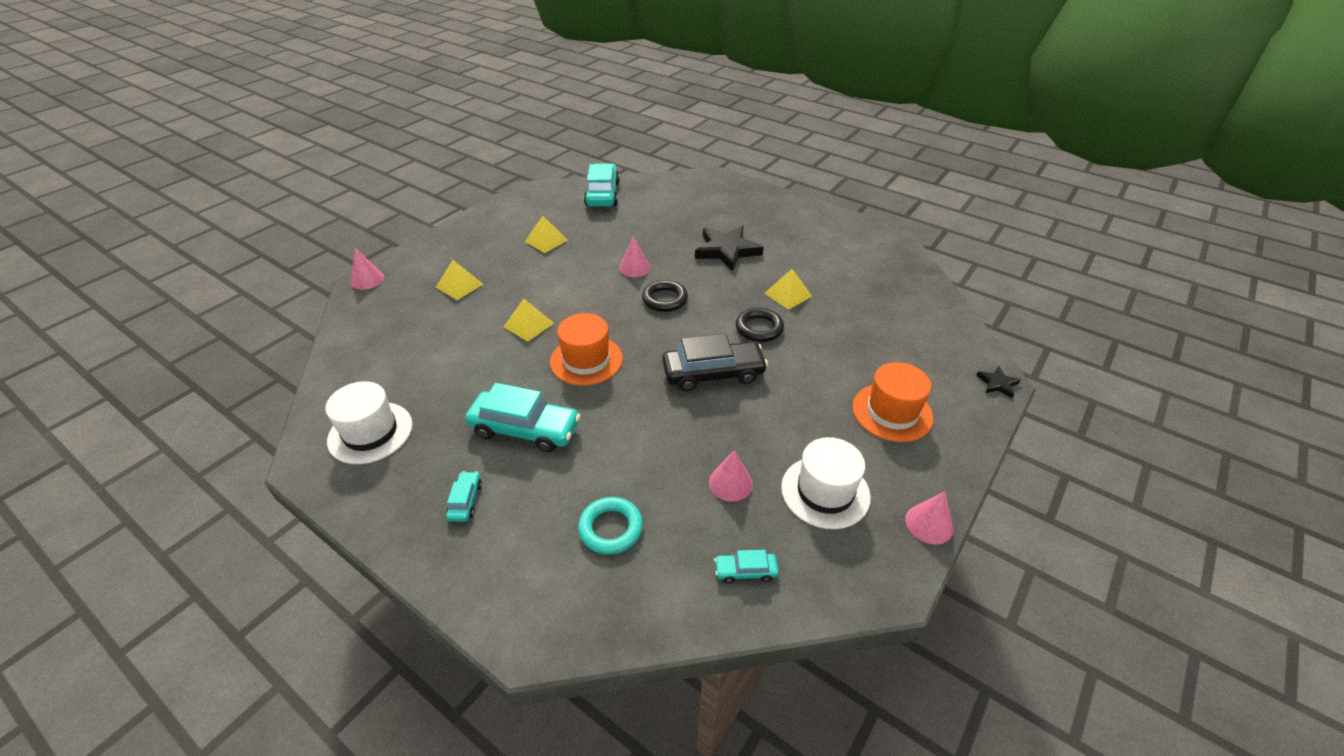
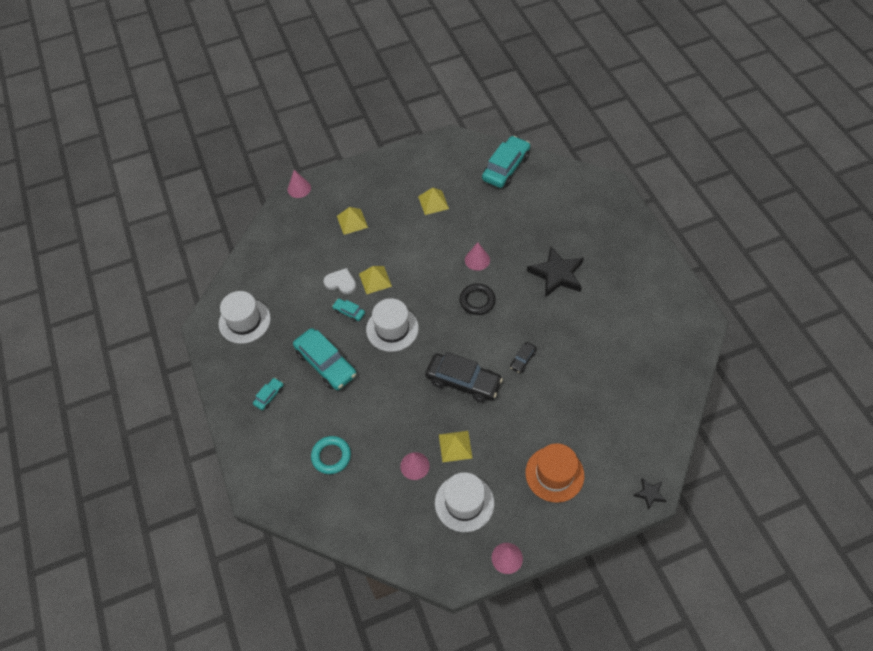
camera: 35 degrees right, 15 degrees up
orange hat [550,313,623,386] -> white hat [366,298,419,352]
turquoise car [714,550,779,584] -> turquoise car moved to [332,298,365,322]
black ring [736,307,784,342] -> black car [510,342,537,373]
yellow pyramid [764,269,812,310] -> yellow pyramid moved to [439,431,472,462]
none -> white heart [323,268,356,294]

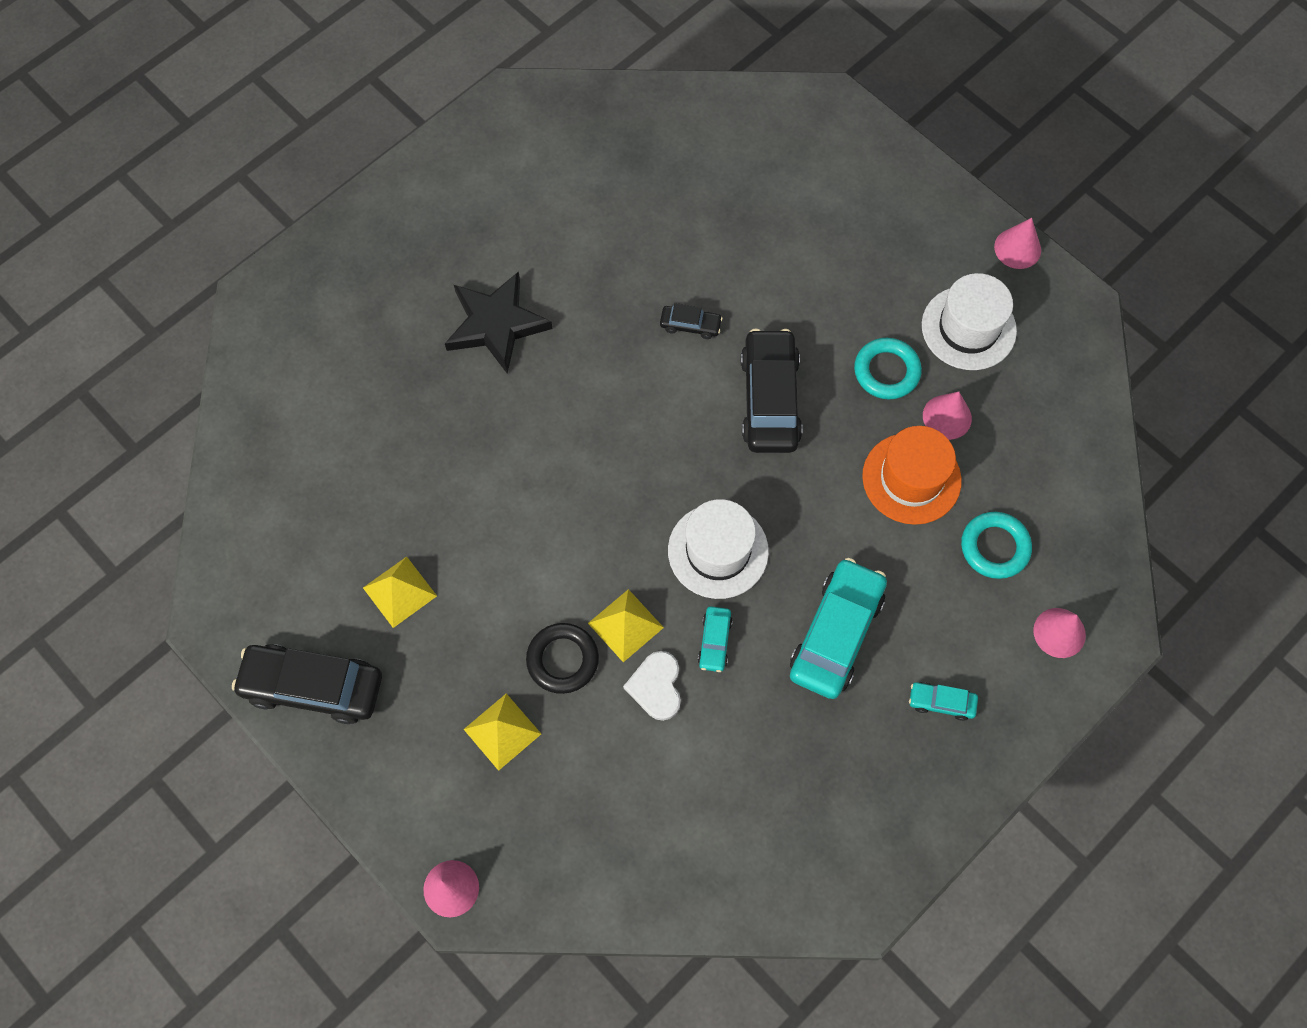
camera: 115 degrees left, 10 degrees up
white hat [219,291,271,344] -> none
yellow pyramid [439,431,472,462] -> turquoise ring [854,338,922,399]
black ring [459,283,496,315] -> black ring moved to [526,623,599,694]
pink cone [465,242,490,271] -> pink cone moved to [1033,608,1086,658]
turquoise car [482,136,530,188] -> none
orange hat [525,443,584,503] -> orange hat moved to [862,426,962,525]
black star [634,478,667,510] -> none
none -> black car [232,644,382,724]

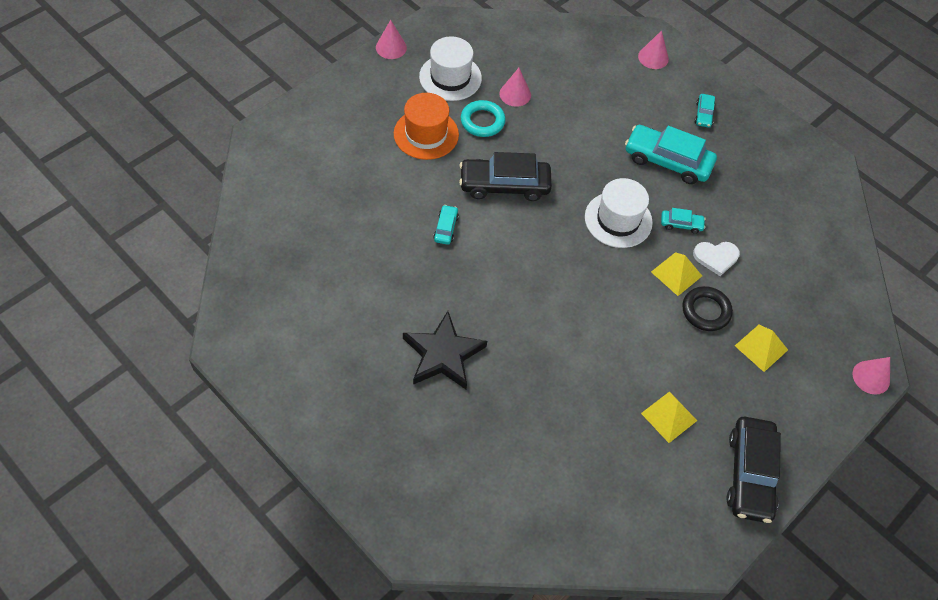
camera: 95 degrees left, 10 degrees down
black car [660,303,723,339] -> turquoise car [433,205,459,245]
orange hat [862,426,962,525] -> orange hat moved to [394,93,459,160]
turquoise ring [961,512,1032,579] -> none

